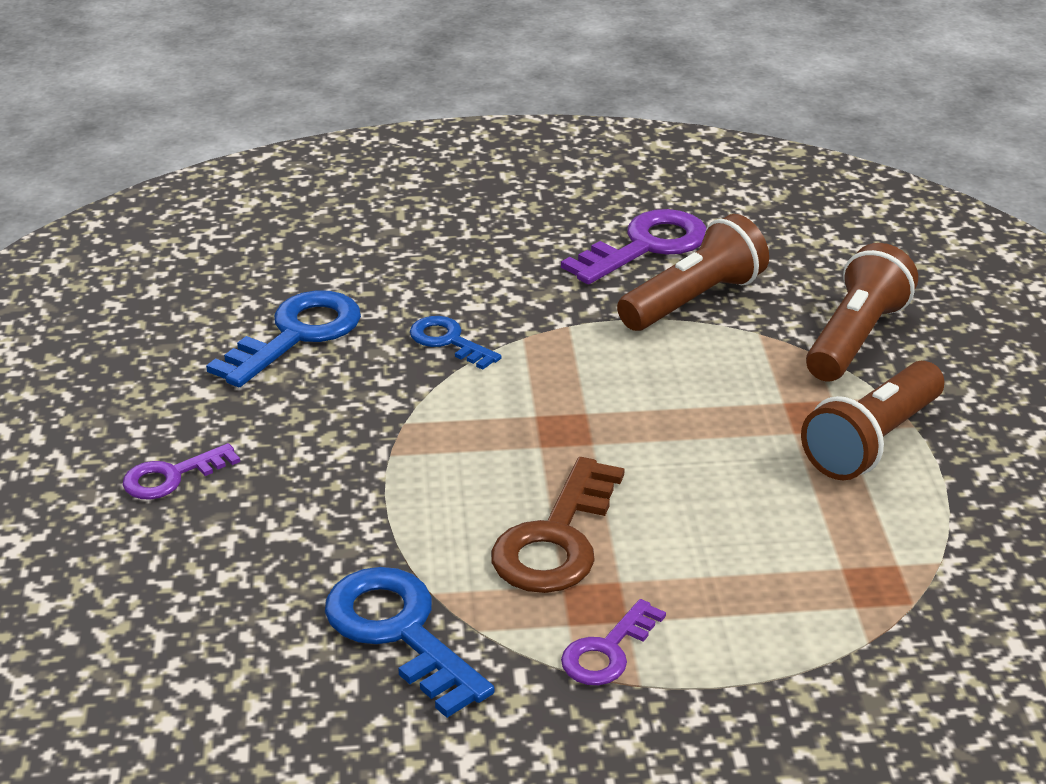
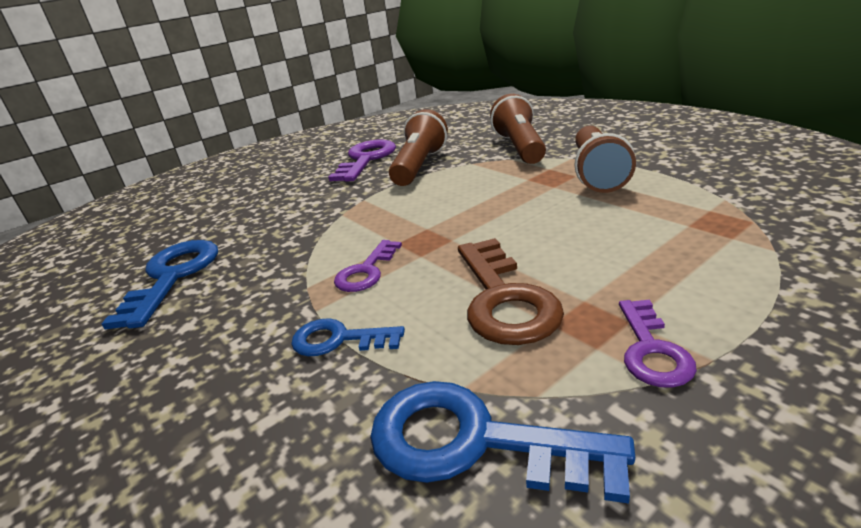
camera: 30 degrees left, 5 degrees down
purple key [123,443,240,500] -> purple key moved to [334,240,402,292]
blue key [410,316,502,370] -> blue key moved to [291,318,405,357]

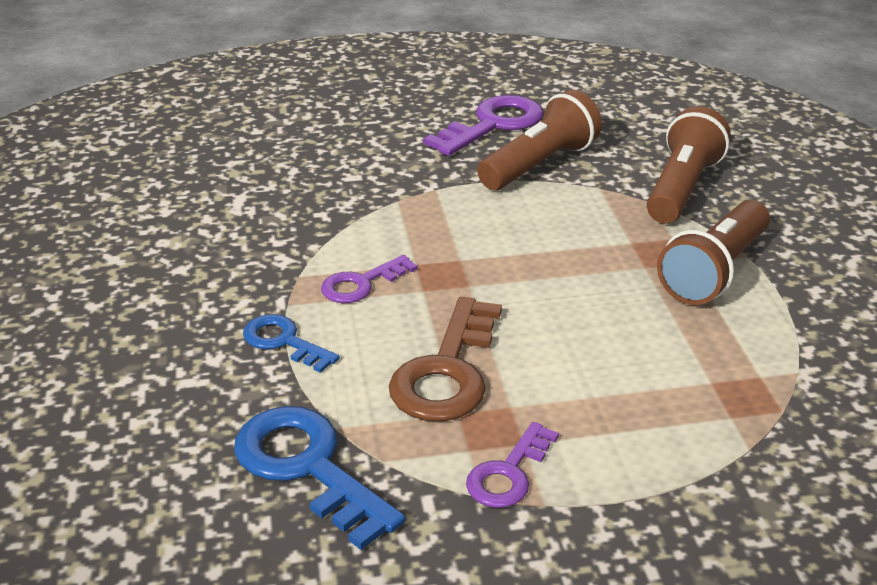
camera: 25 degrees right, 5 degrees up
blue key [102,240,218,329] -> none

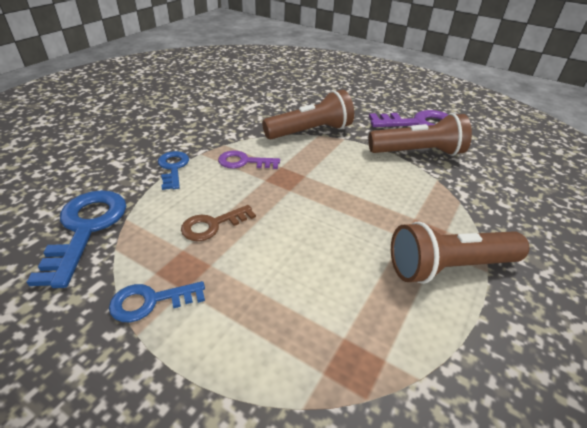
camera: 40 degrees right, 5 degrees up
brown key [389,297,502,421] -> brown key [181,205,256,241], size x0.59
purple key [466,422,559,508] -> blue key [109,281,205,322]
brown flashlight [647,106,731,223] -> brown flashlight moved to [262,90,354,139]

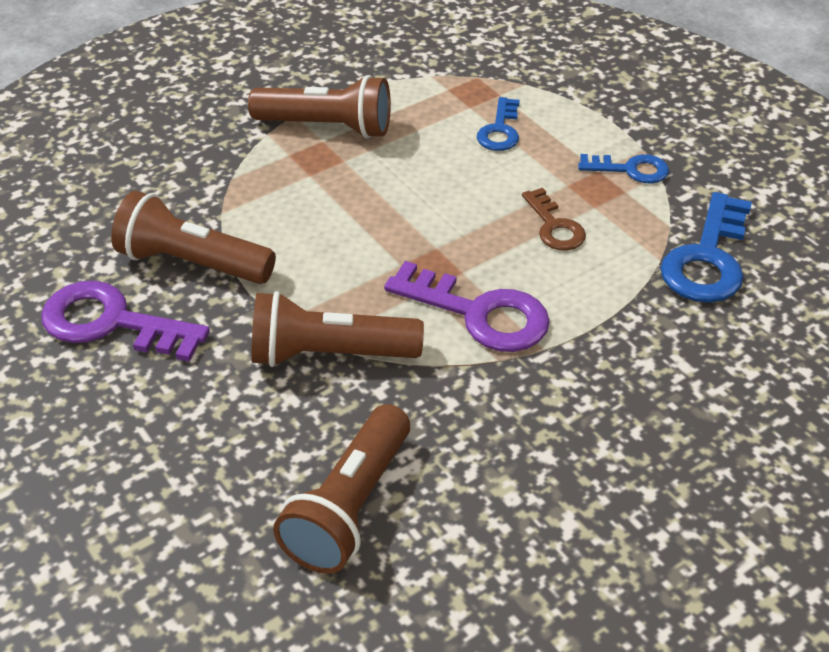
camera: 155 degrees left, 5 degrees up
blue key [158,151,189,190] -> blue key moved to [477,97,520,151]
brown key [181,205,256,241] -> brown key turned 75 degrees clockwise [522,188,586,251]
purple key [218,151,280,169] -> purple key [384,261,550,352], size x1.69
none -> brown flashlight [273,404,410,574]

